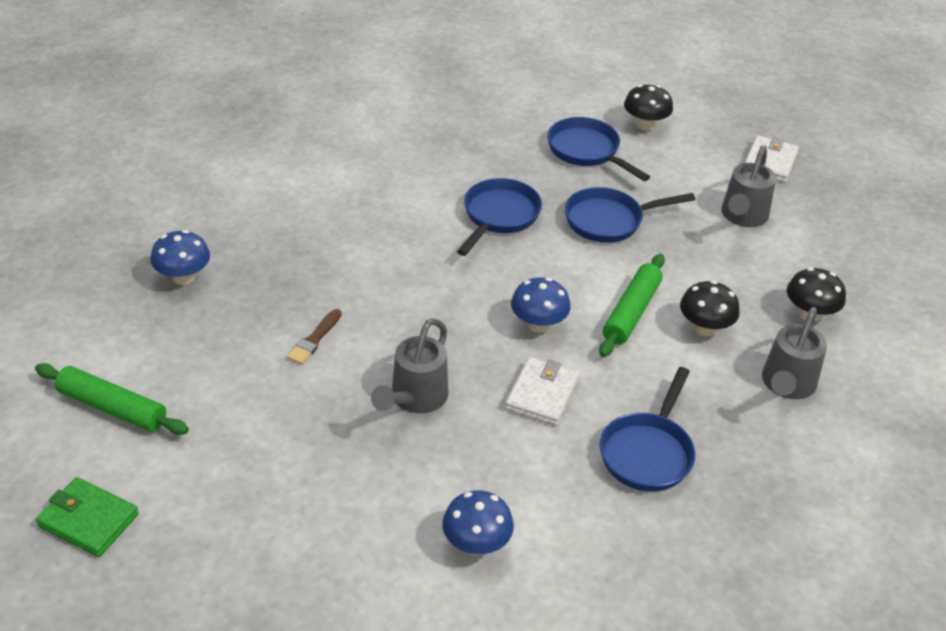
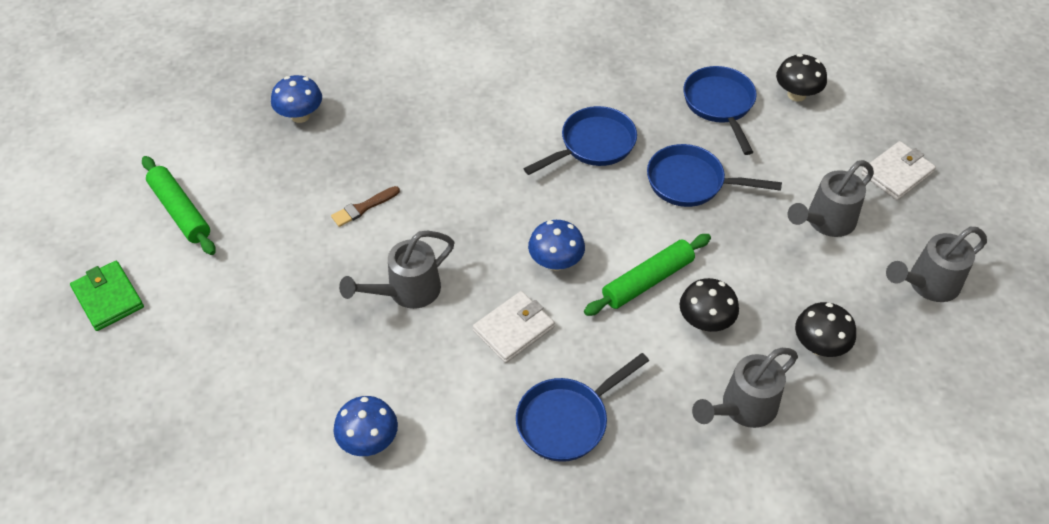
camera: 30 degrees right, 10 degrees up
none -> grey watering can [886,227,987,302]

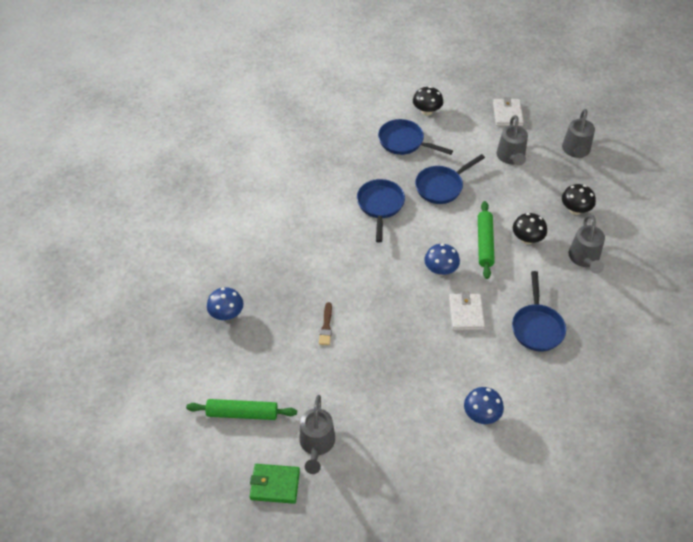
camera: 50 degrees left, 0 degrees up
grey watering can [339,231,454,309] -> grey watering can moved to [299,395,335,474]

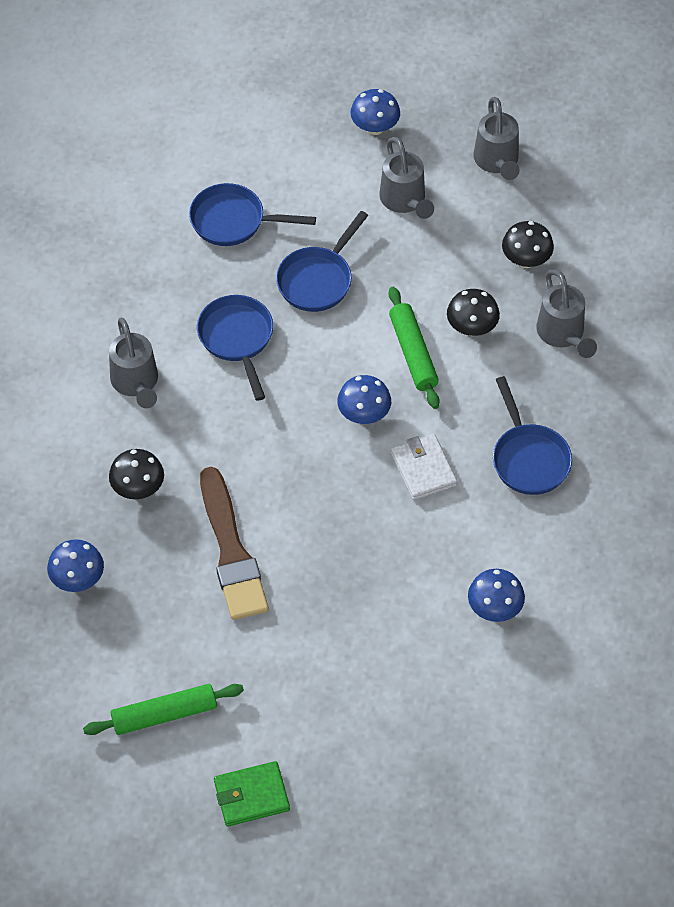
camera: 20 degrees left, 5 degrees up
grey watering can [299,395,335,474] -> grey watering can moved to [109,318,158,408]
brown brush [319,302,332,345] -> brown brush [200,467,269,620], size x2.27
black mushroom [413,86,443,116] -> black mushroom moved to [109,449,164,499]
white wallet [493,97,524,126] -> blue mushroom [350,89,400,135]

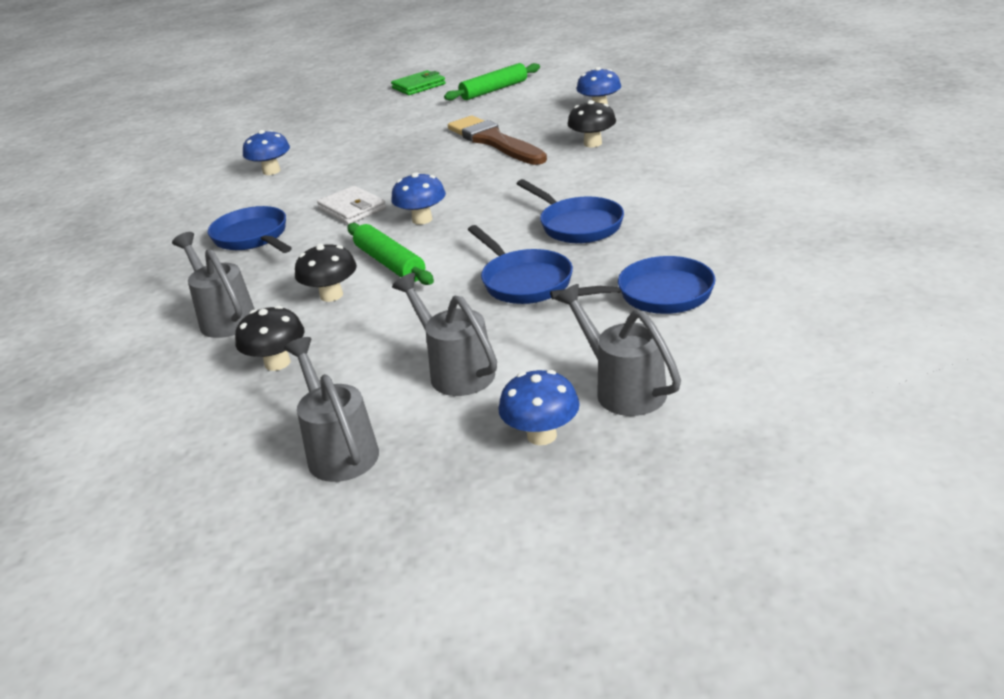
camera: 165 degrees right, 25 degrees down
grey watering can [109,318,158,408] -> grey watering can moved to [555,284,681,416]
blue pan [276,211,368,312] -> blue pan turned 135 degrees clockwise [468,225,573,304]

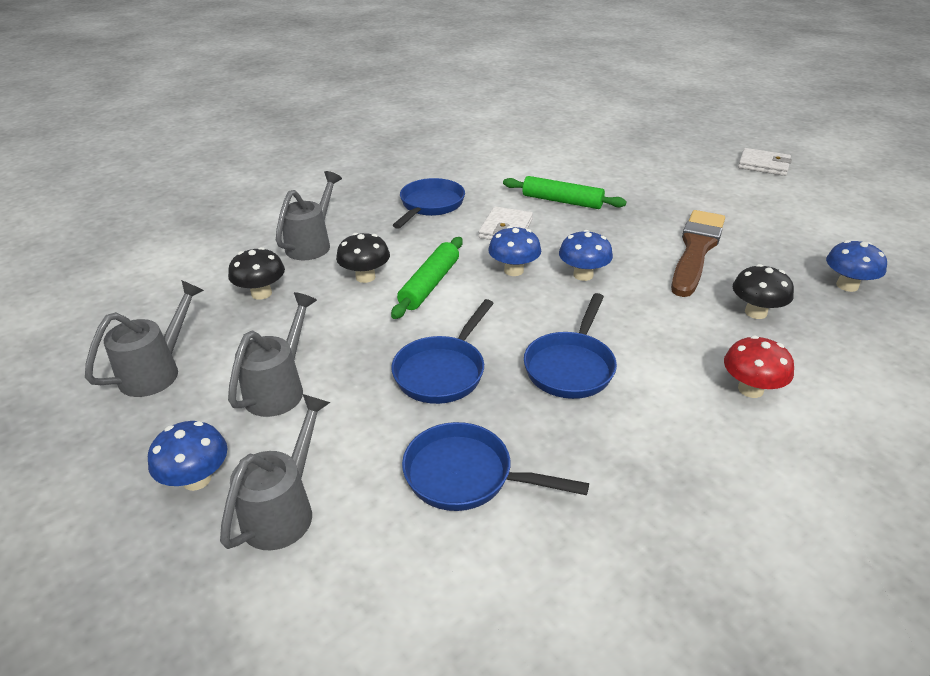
camera: 55 degrees right, 5 degrees up
blue mushroom [243,130,290,175] -> blue mushroom moved to [559,230,613,281]
green wallet [391,70,446,95] -> white wallet [738,148,792,176]
green rolling pin [444,63,540,100] -> green rolling pin moved to [503,176,627,209]
blue pan [550,256,716,314] -> blue pan turned 150 degrees clockwise [402,422,589,511]
none -> red mushroom [724,335,794,398]

